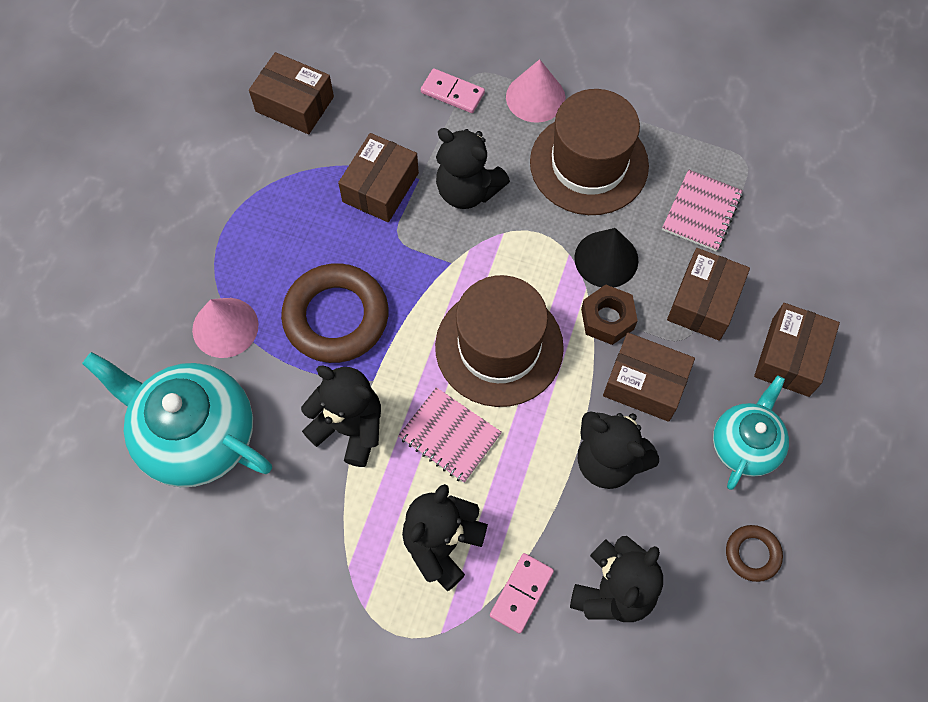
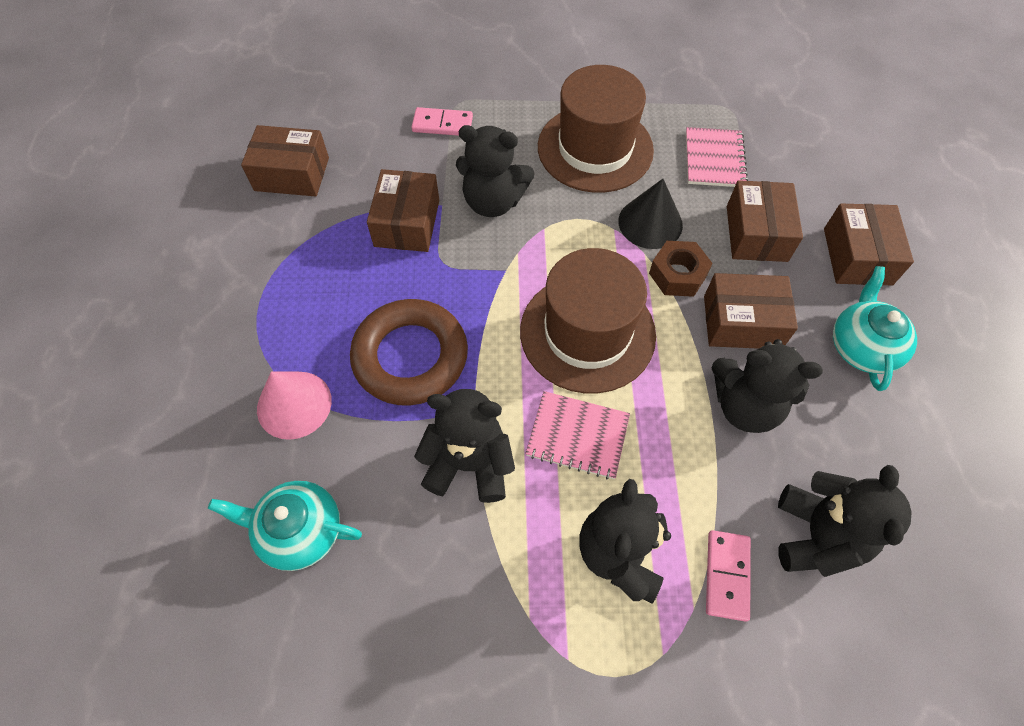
camera: 20 degrees left, 5 degrees down
turquoise teapot [82,352,272,487] -> turquoise teapot [208,481,362,571], size x0.59
pink cone [506,59,565,123] -> none
brown ring [726,525,783,582] -> none

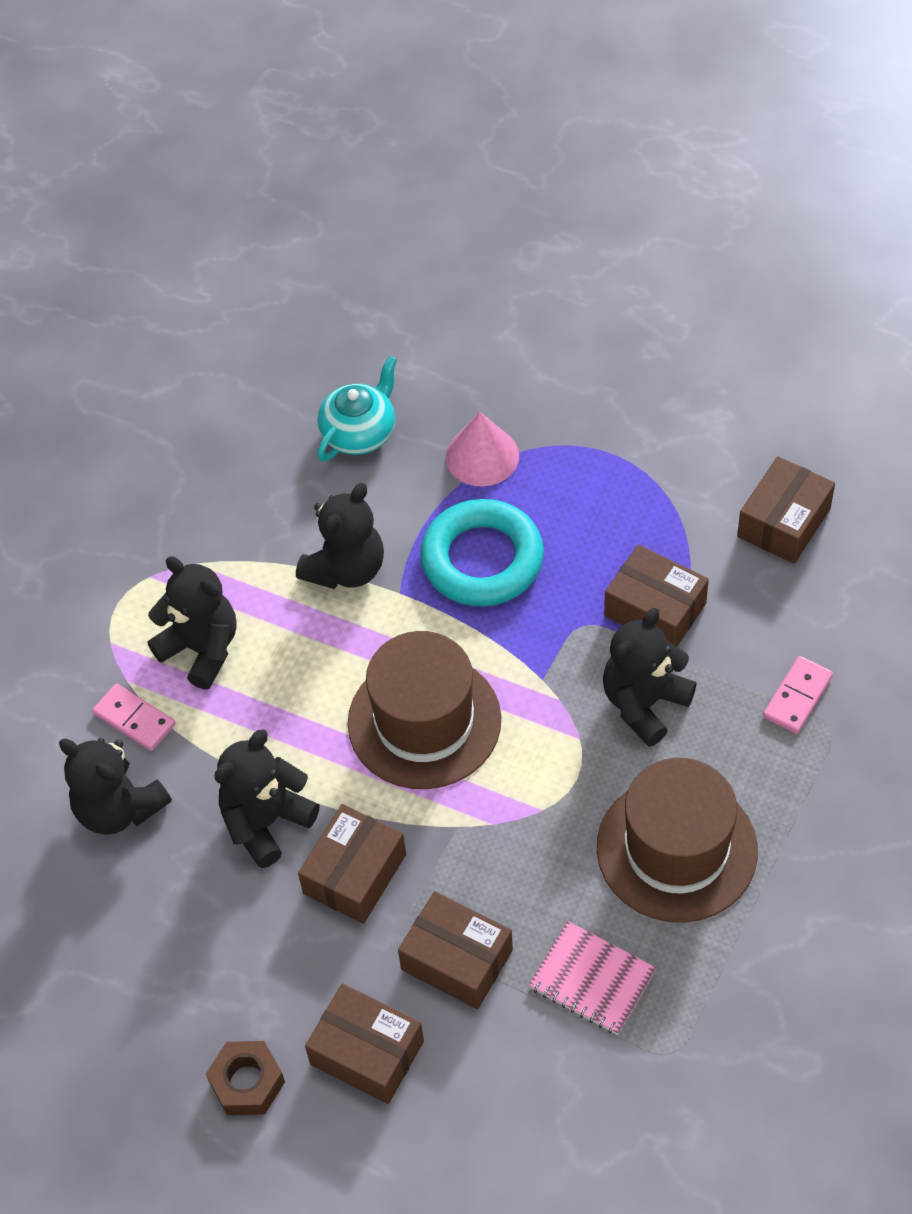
camera: 120 degrees right, 5 degrees down
brown ring [350,299,468,406] -> turquoise ring [420,499,544,607]
pink notebook [525,391,630,479] -> none
black cone [618,179,683,249] -> none
brown nut [649,241,713,297] -> brown nut moved to [206,1041,285,1115]
turquoise teapot [833,266,917,391] -> none

